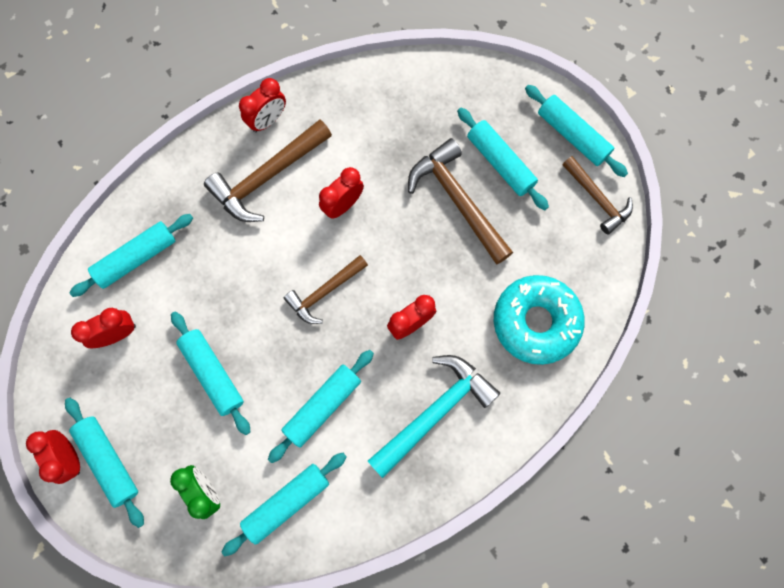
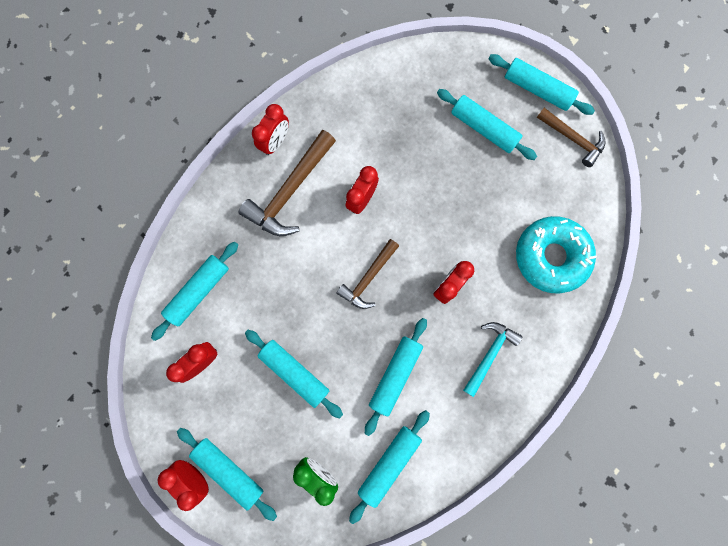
camera: 15 degrees left, 5 degrees up
turquoise hammer [368,355,500,478] -> turquoise hammer [463,322,522,397], size x0.64
brown hammer [408,138,513,264] -> none

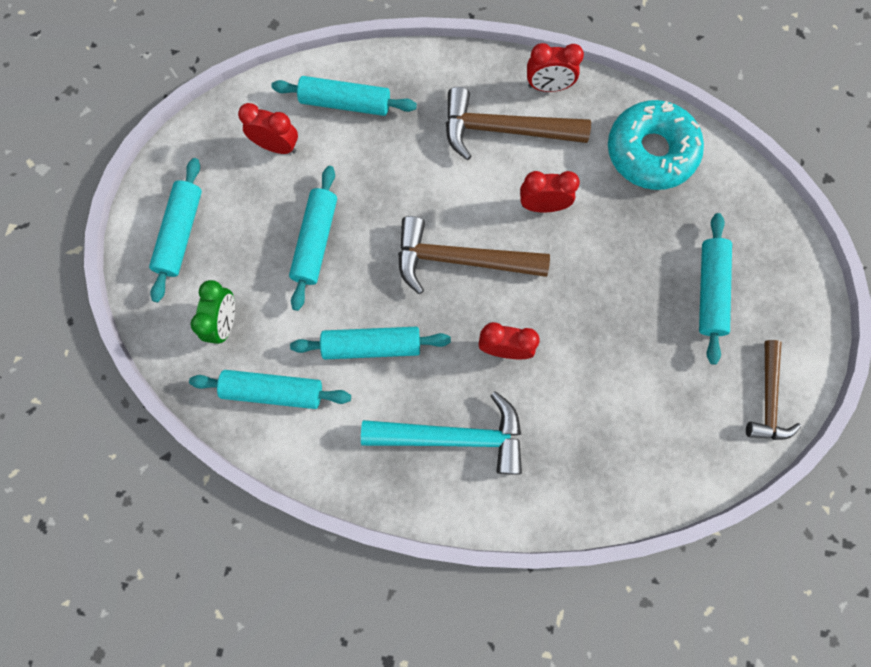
camera: 60 degrees right, 5 degrees down
red clock [157,460,209,511] -> none
brown hammer [336,239,399,309] -> brown hammer [398,216,550,294], size x1.57
turquoise hammer [463,322,522,397] -> turquoise hammer [361,391,522,475], size x1.57
turquoise rolling pin [488,54,595,115] -> none
turquoise donut [516,216,597,293] -> turquoise donut moved to [608,100,704,190]

